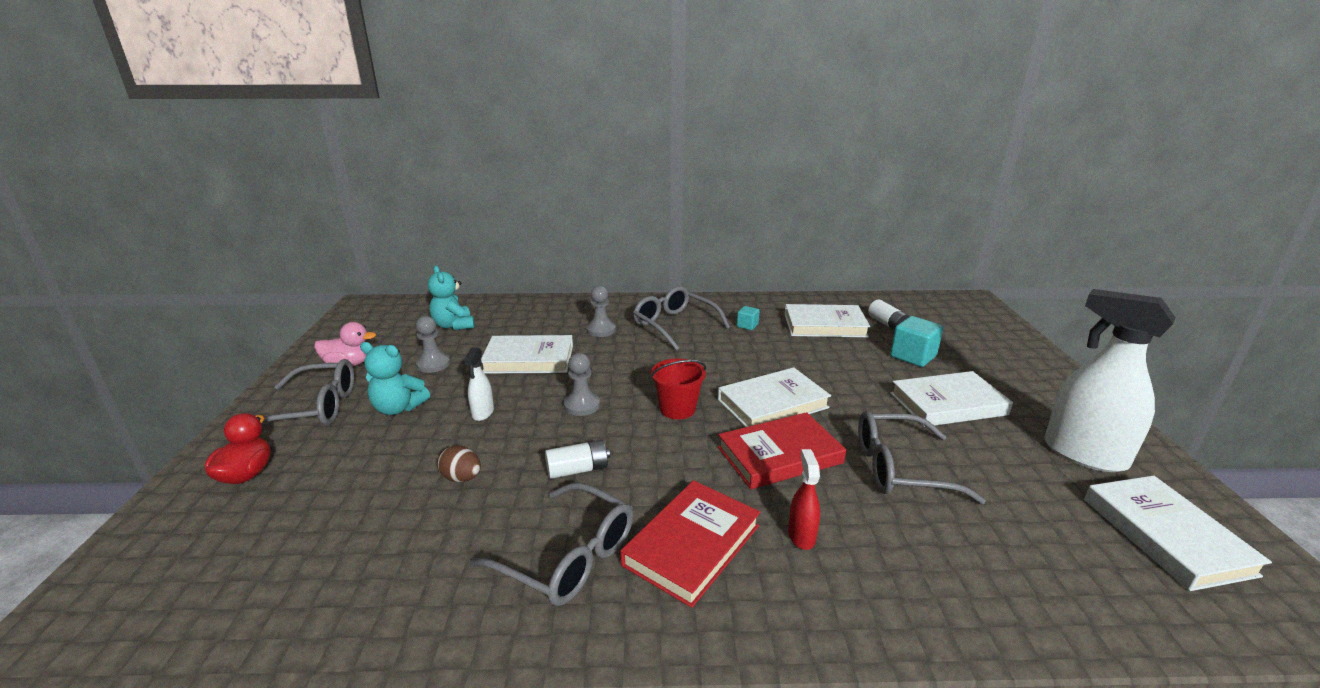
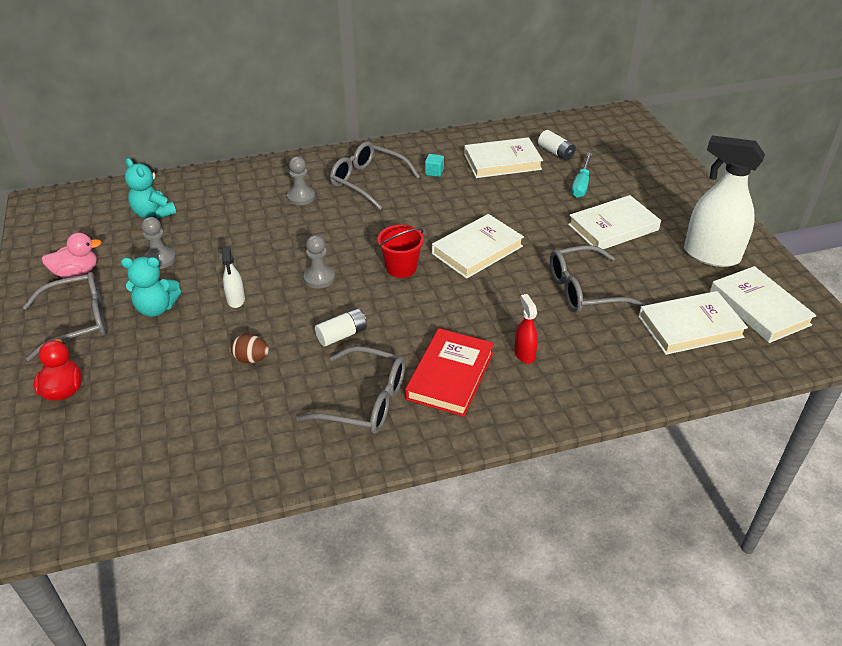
camera: 15 degrees left, 15 degrees up
white book [481,335,573,374] -> white book moved to [638,291,748,355]
red book [718,412,846,489] -> none
turquoise cube [890,316,943,367] -> turquoise screwdriver [572,153,593,198]

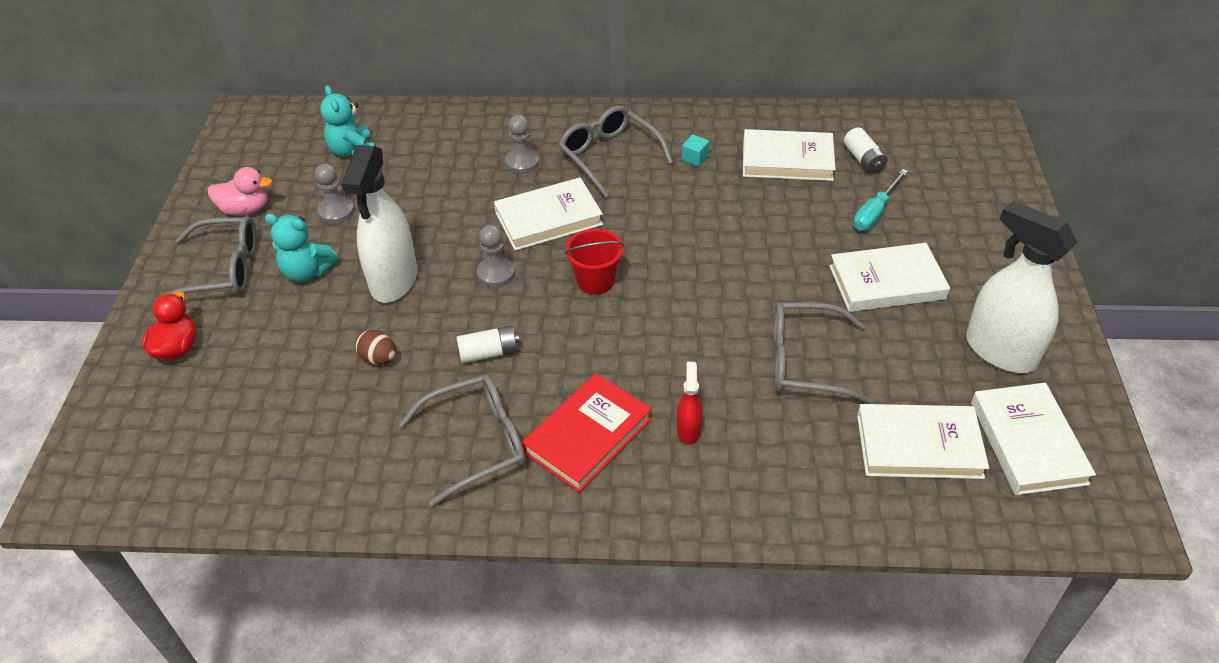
camera: 20 degrees right, 5 degrees up
white spray bottle [222,247,245,308] -> white spray bottle [341,145,417,303], size x2.16
grey glasses [296,346,406,434] -> grey glasses turned 60 degrees counterclockwise [399,375,526,507]
white book [432,214,524,279] -> white book moved to [494,177,603,251]

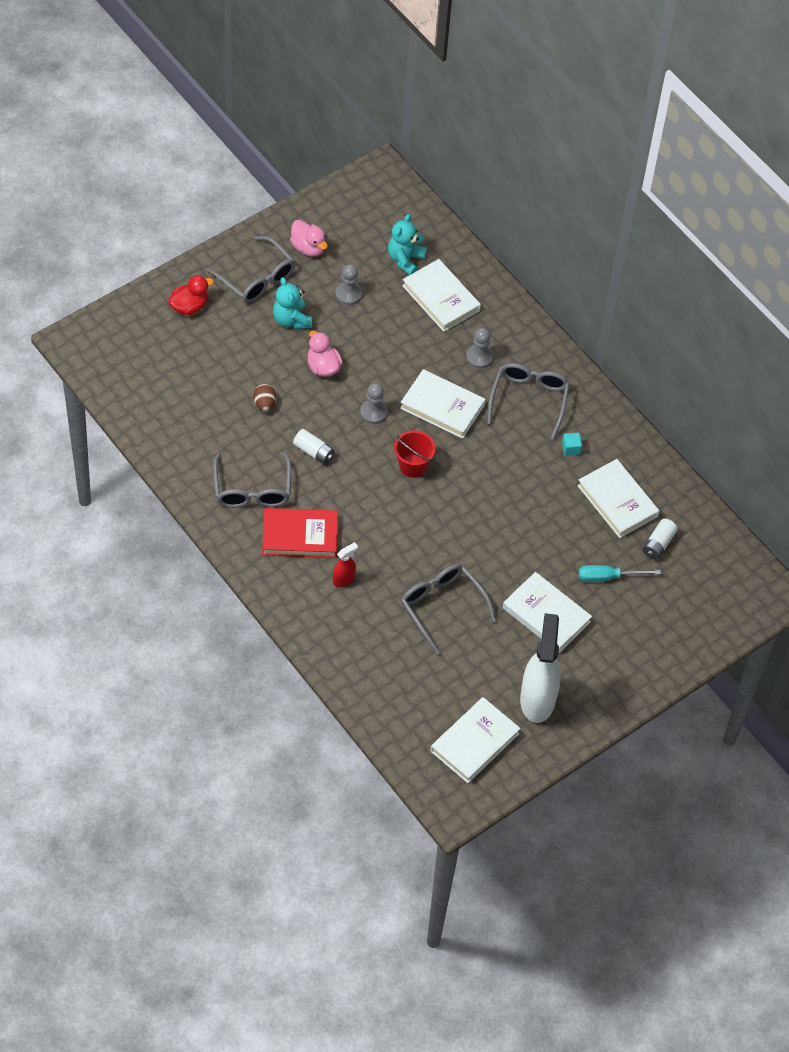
camera: 45 degrees right, 10 degrees up
white spray bottle [341,145,417,303] -> pink duck [307,330,343,377]
grey glasses [399,375,526,507] -> grey glasses turned 60 degrees clockwise [213,452,291,508]
white book [857,404,989,479] -> white book moved to [402,259,481,332]

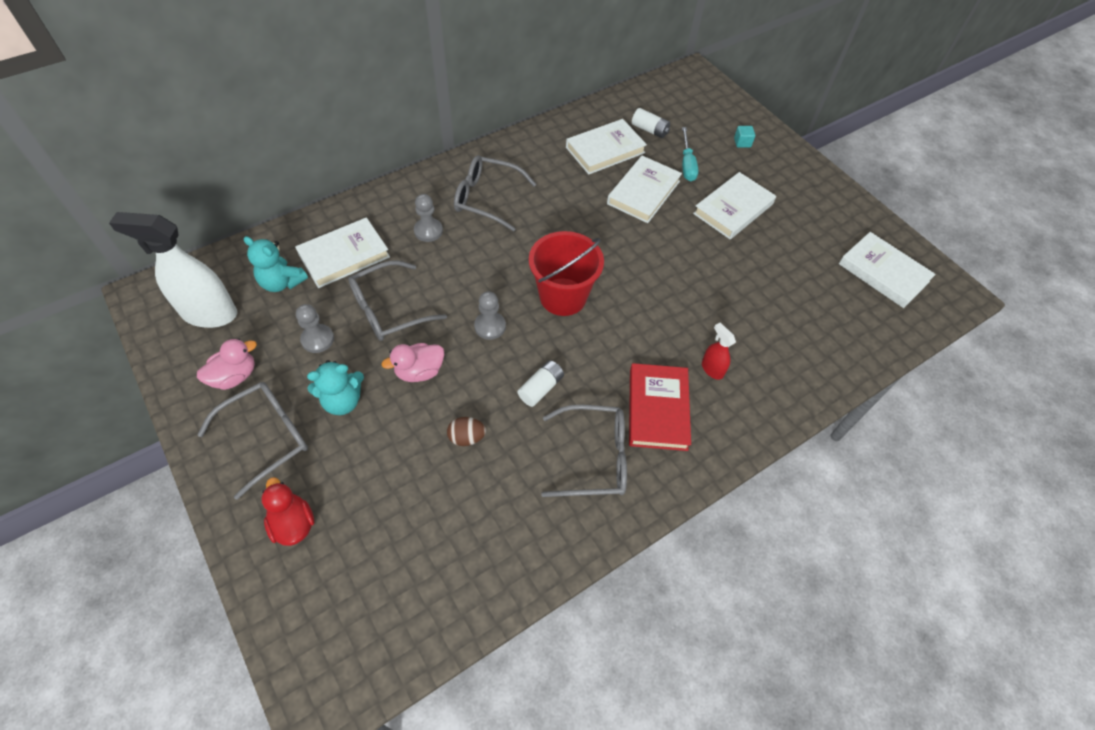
camera: 85 degrees left, 0 degrees up
red bucket [394,430,435,478] -> red bucket [529,231,604,316], size x1.58
white book [400,369,486,439] -> white book moved to [607,156,682,223]
grey glasses [401,564,496,654] -> grey glasses moved to [348,260,447,341]
white spray bottle [520,613,561,723] -> white spray bottle moved to [109,212,237,328]
turquoise cube [562,433,582,456] -> turquoise cube moved to [734,126,755,148]

